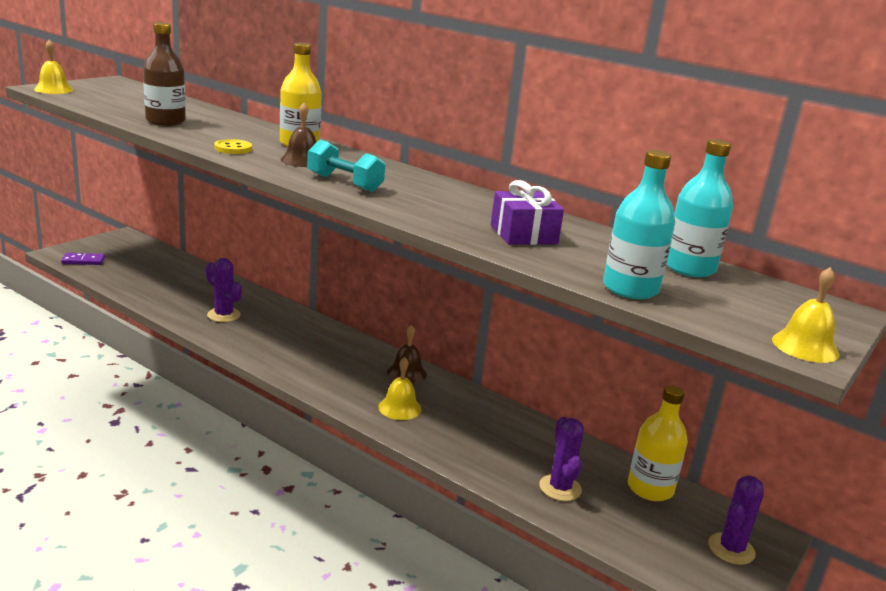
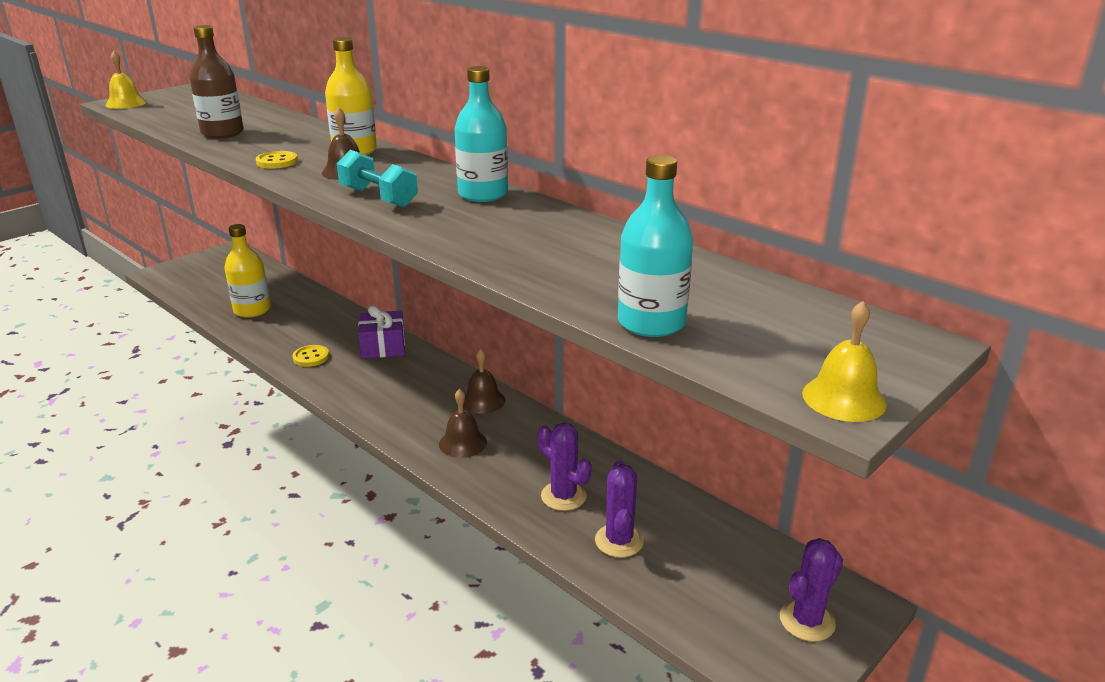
camera: 10 degrees right, 5 degrees up
purple domino [61,253,105,265] -> none
purple cactus [206,258,242,322] -> purple cactus moved to [538,423,592,511]
yellow bell [378,357,421,420] -> brown bell [439,389,487,458]
purple gift [491,180,564,245] -> purple gift moved to [358,306,405,359]
yellow bottle [628,385,688,501] -> yellow bottle moved to [224,224,271,318]
turquoise bottle [666,139,733,277] -> turquoise bottle moved to [455,66,508,202]
none -> yellow button [293,345,329,367]

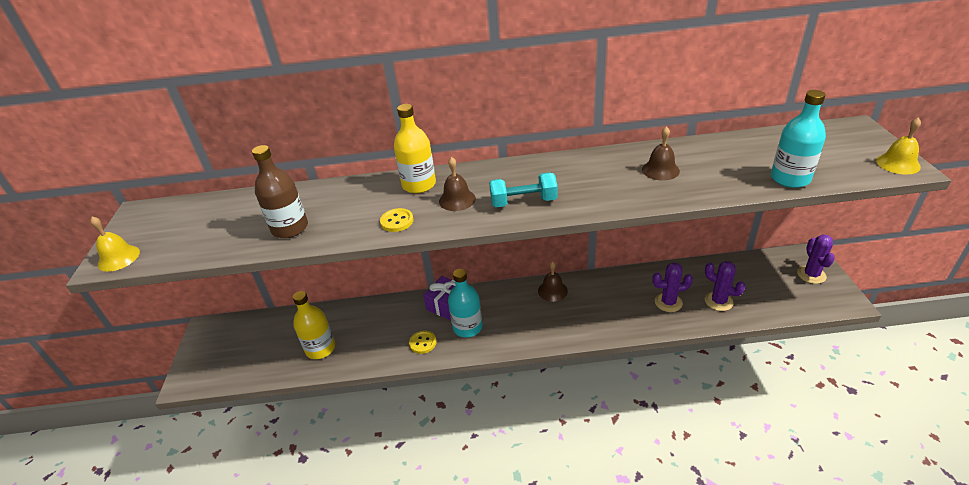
camera: 45 degrees left, 10 degrees up
brown bell [439,389,487,458] -> brown bell moved to [642,126,680,181]
turquoise bottle [455,66,508,202] -> turquoise bottle moved to [448,269,483,338]

